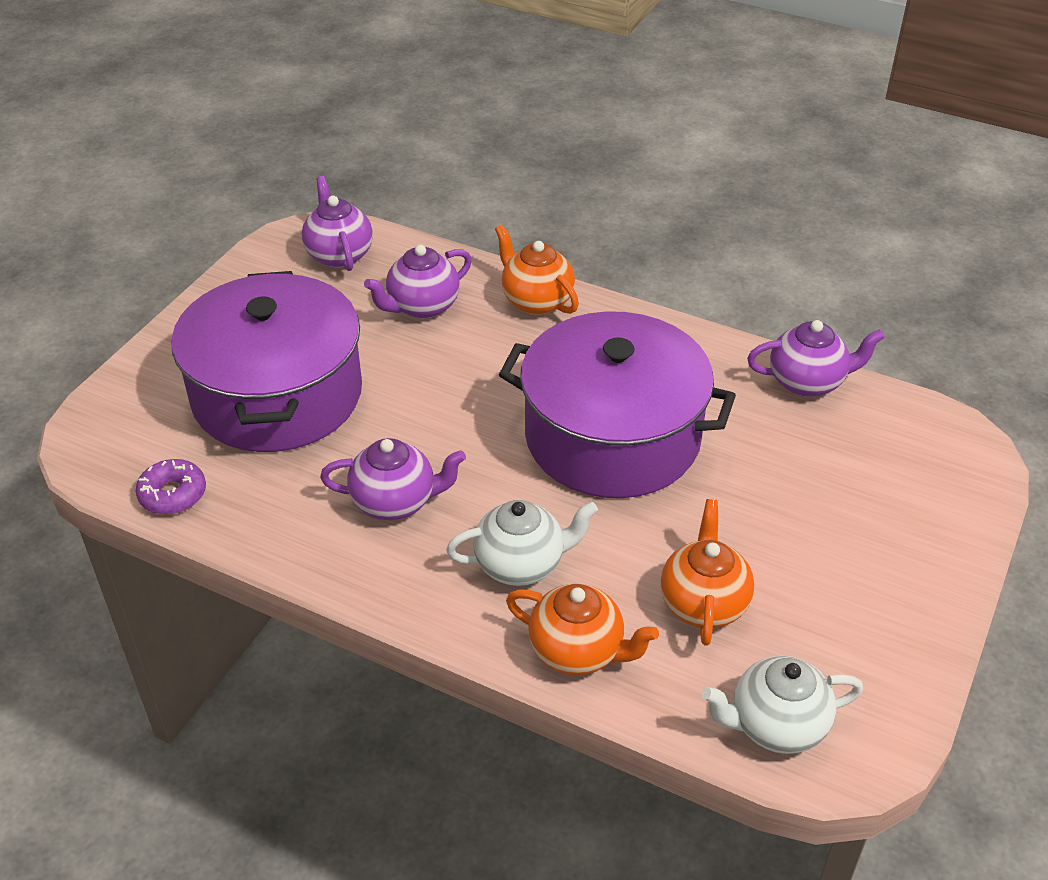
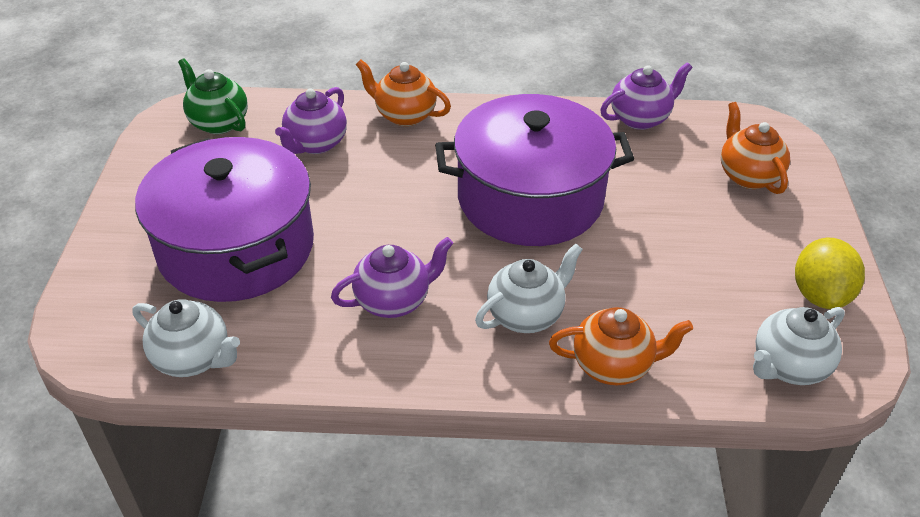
camera: 25 degrees left, 0 degrees up
purple donut [136,459,206,515] -> white teapot [132,299,240,377]
purple teapot [302,176,373,271] -> green teapot [178,58,248,134]
orange teapot [661,499,754,646] -> orange teapot moved to [721,102,790,194]
none -> yellow lemon [795,238,865,309]

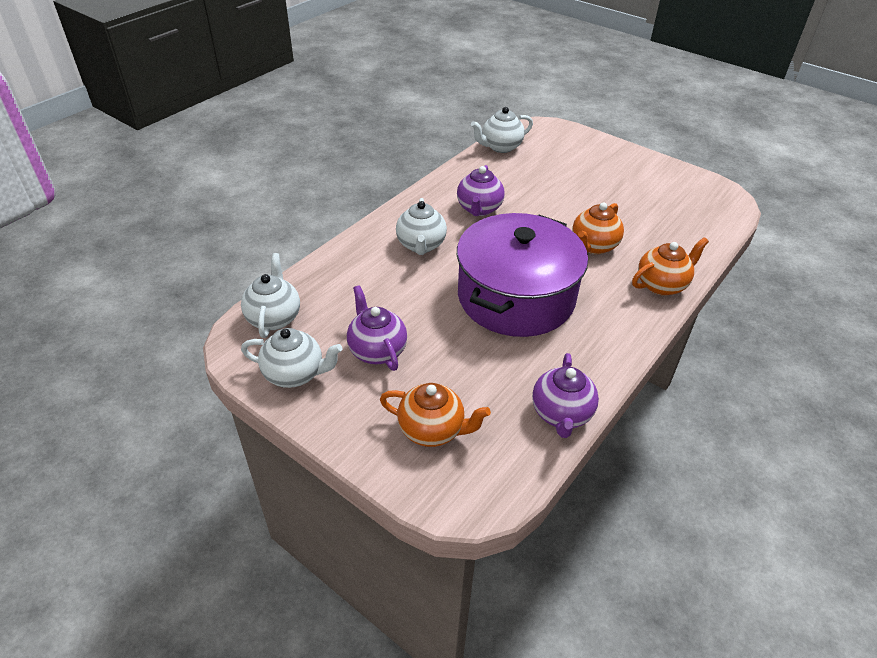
camera: 125 degrees right, 0 degrees up
purple pot [135,137,314,302] -> none
green teapot [178,58,248,134] -> none
purple teapot [275,87,347,154] -> purple teapot moved to [347,285,407,371]
orange teapot [549,307,693,386] -> orange teapot moved to [572,202,624,254]
yellow lemon [795,238,865,309] -> white teapot [241,328,342,388]

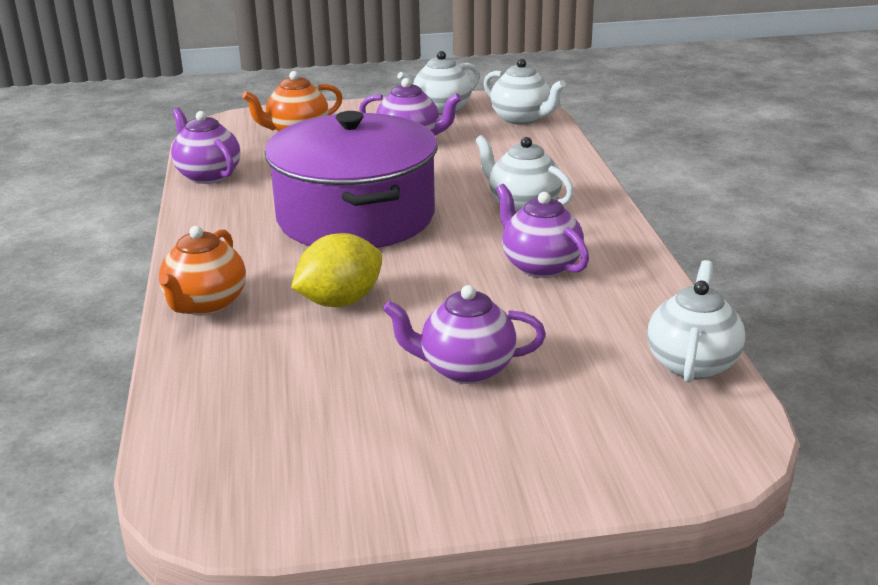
camera: 135 degrees right, 15 degrees down
orange teapot [572,202,624,254] -> yellow lemon [291,233,382,307]
none -> purple teapot [383,285,546,384]

